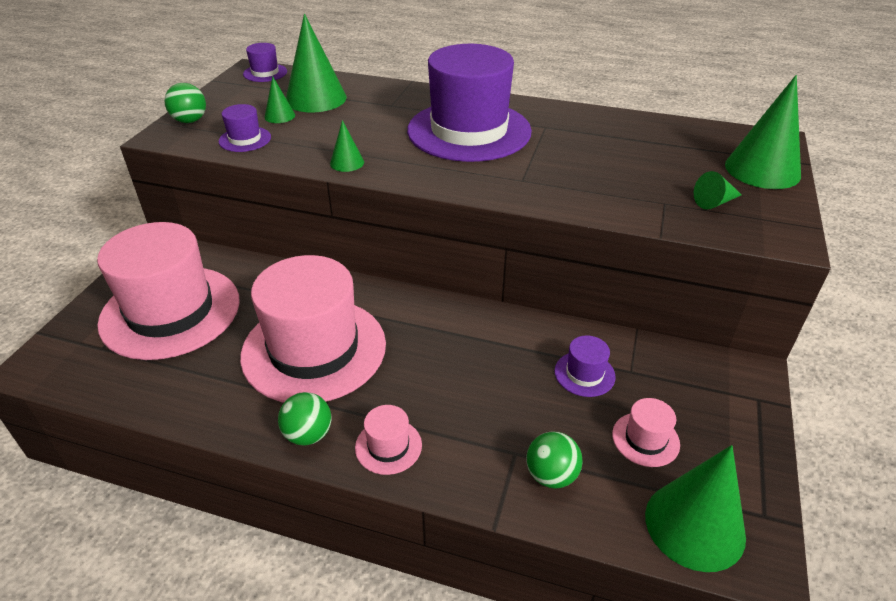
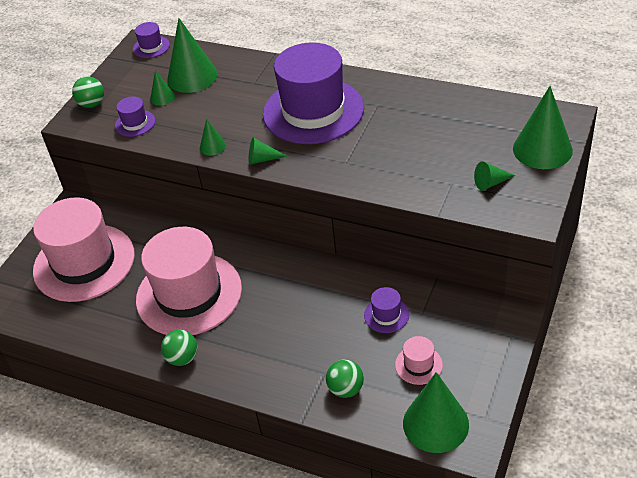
camera: 10 degrees right, 5 degrees up
pink hat [355,405,422,475] -> none
none -> green cone [248,137,287,165]

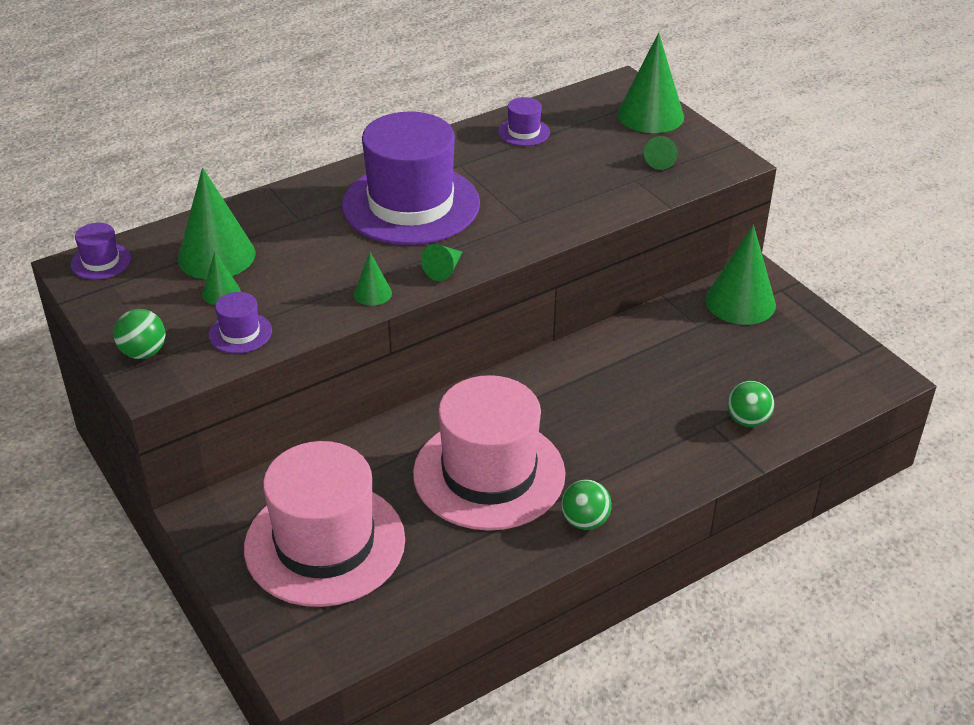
camera: 60 degrees left, 5 degrees down
purple hat [364,287,409,333] -> purple hat moved to [498,97,550,146]
pink hat [395,336,443,385] -> none
green cone [403,372,469,453] -> green cone moved to [705,224,776,325]

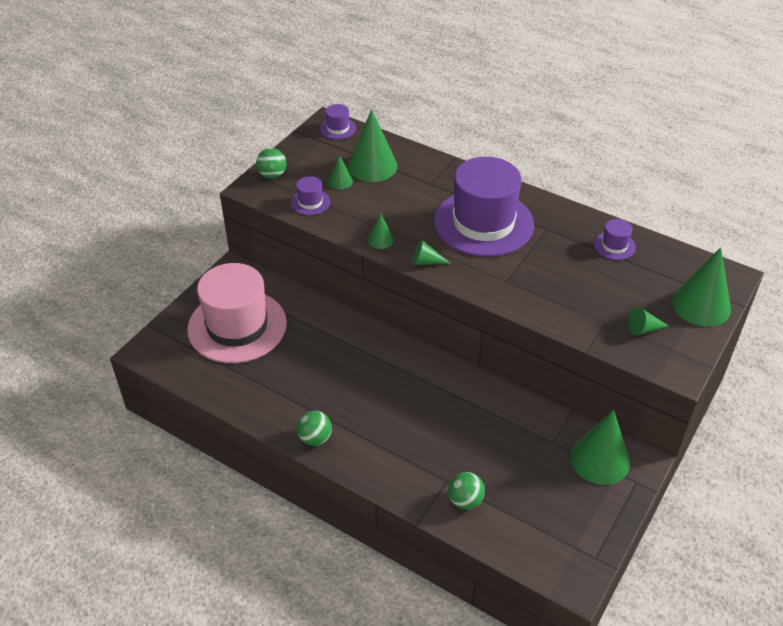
camera: 65 degrees right, 5 degrees up
pink hat [413,375,566,531] -> none

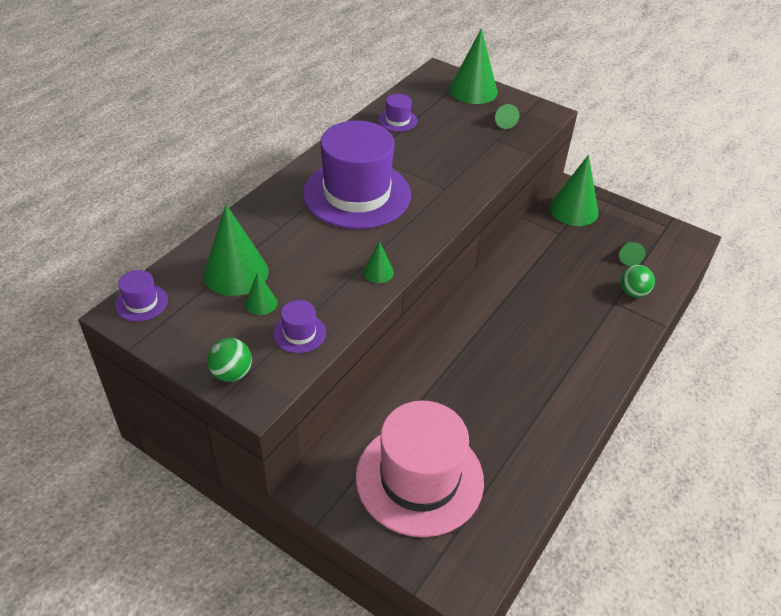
camera: 90 degrees left, 0 degrees up
green ball [297,411,332,446] -> none
green cone [412,240,451,265] -> green cone moved to [619,242,645,266]

